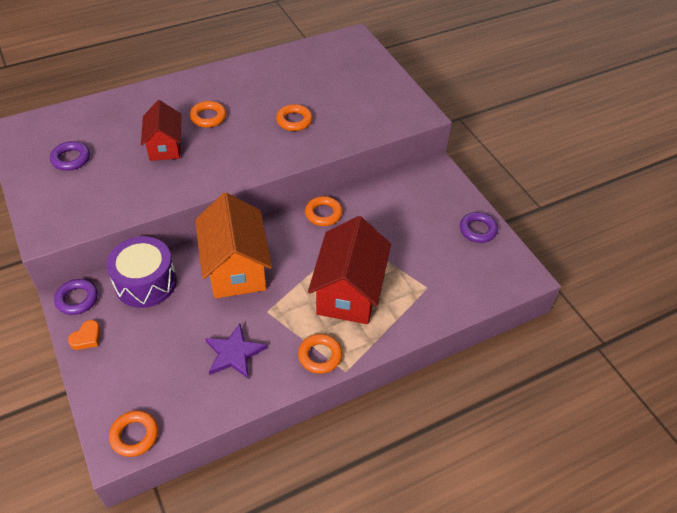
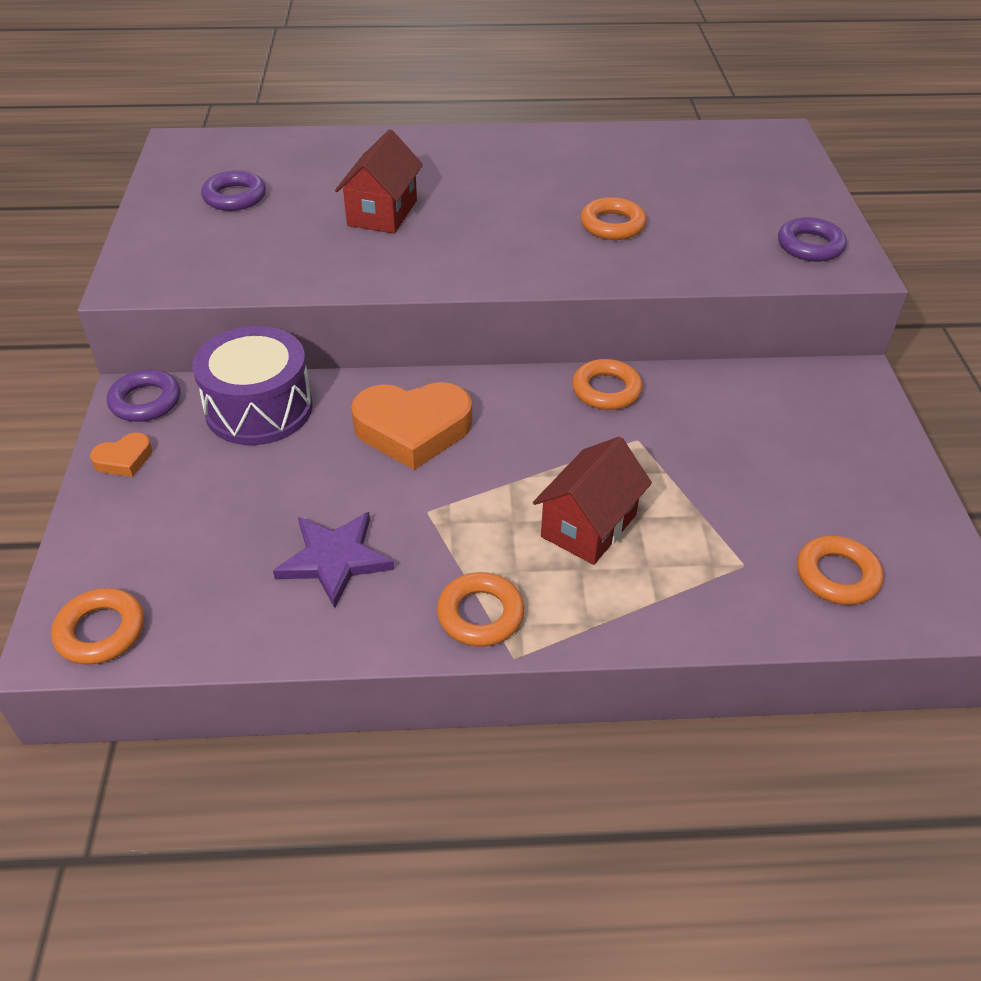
camera: 25 degrees right, 5 degrees down
orange ring [190,101,226,128] -> orange ring moved to [797,535,883,605]
orange house [195,192,272,298] -> orange heart [351,382,472,470]
red house [308,216,391,324] -> red house [533,437,652,565], size x0.62
purple ring [460,212,498,243] -> purple ring moved to [778,217,847,262]

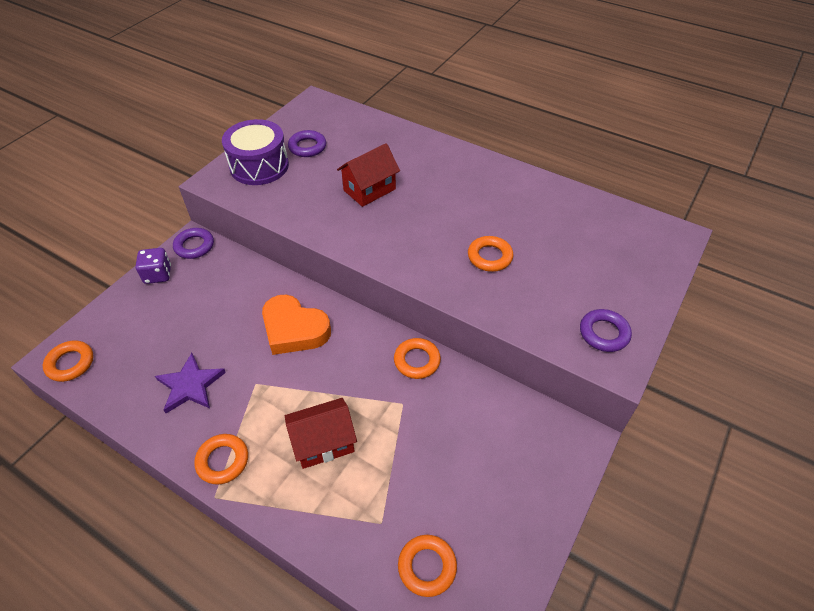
camera: 35 degrees right, 5 degrees up
orange heart [90,433,152,477] -> purple dice [135,248,171,284]
purple drum [192,326,313,445] -> purple drum moved to [222,119,289,185]

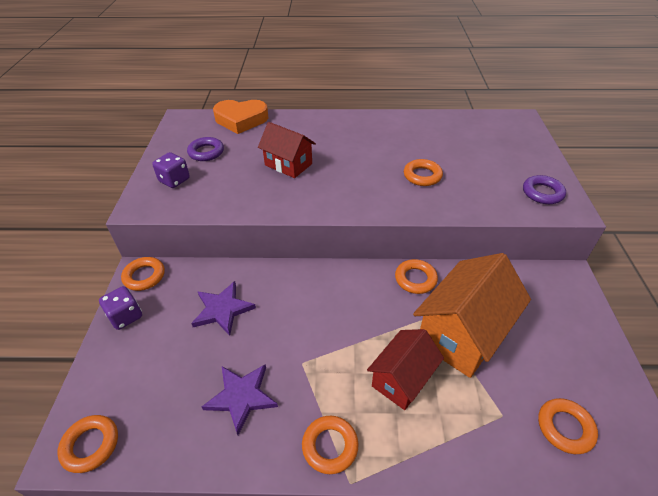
camera: 30 degrees left, 5 degrees down
purple ring [173,228,214,259] -> orange ring [121,257,165,291]
purple drum [222,119,289,185] -> purple dice [152,152,190,188]
orange heart [262,295,331,355] -> orange heart moved to [213,100,269,134]
red house [337,143,400,207] -> red house turned 75 degrees counterclockwise [258,122,316,178]
none -> purple star [191,281,256,336]
none -> orange house [413,253,531,378]

